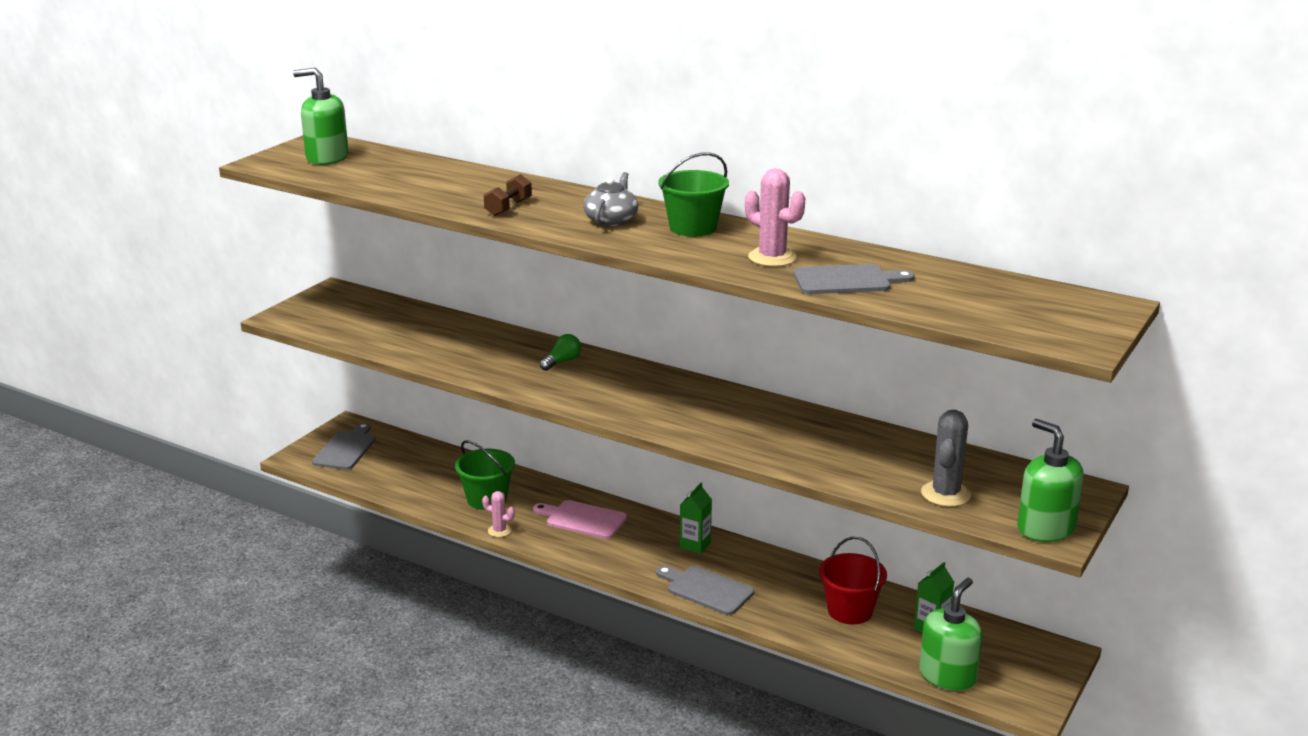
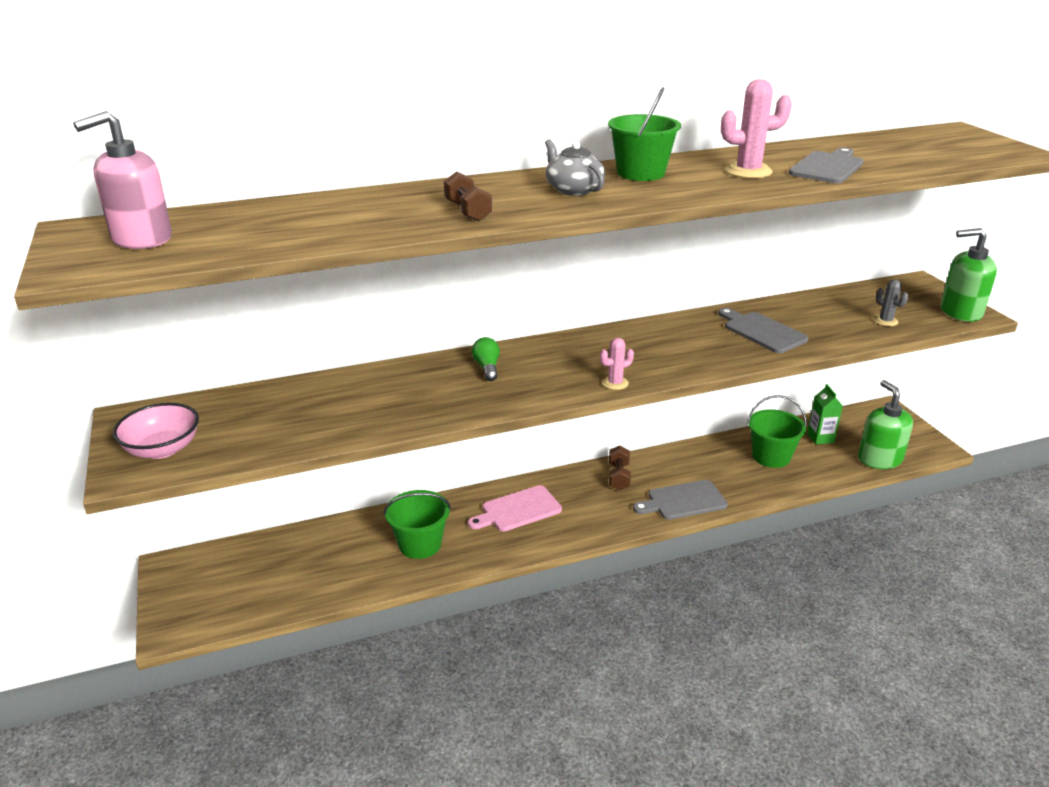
camera: 50 degrees left, 5 degrees up
green soap dispenser [293,68,348,165] -> pink soap dispenser [73,111,172,249]
grey cutting board [312,423,375,470] -> grey cutting board moved to [718,308,809,353]
pink cactus [482,491,515,537] -> pink cactus moved to [600,338,634,390]
green carton [680,483,712,554] -> brown dumbbell [609,446,631,490]
red bucket [819,537,887,625] -> green bucket [747,395,807,468]
grey cactus [921,410,971,507] -> grey cactus [874,279,908,326], size x0.59
none -> pink bowl [113,403,199,459]

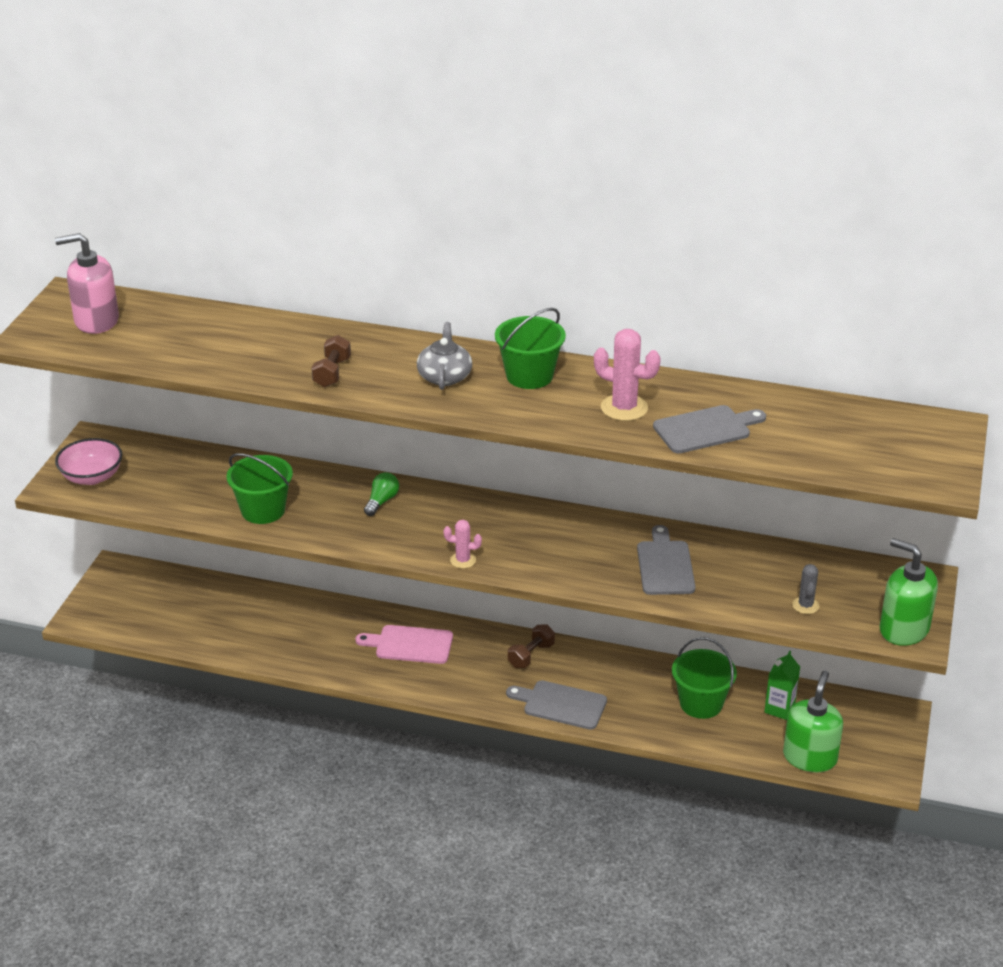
camera: 35 degrees right, 5 degrees up
green bucket [384,490,451,559] -> green bucket moved to [226,453,293,524]

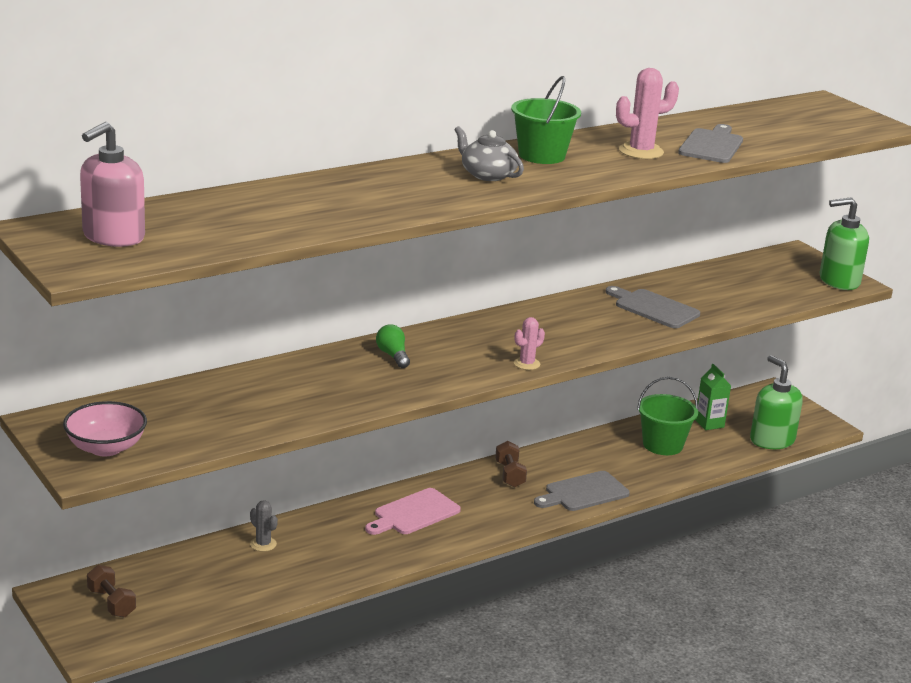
camera: 50 degrees left, 10 degrees down
green bucket [226,453,293,524] -> none
brown dumbbell [312,335,351,387] -> brown dumbbell moved to [87,565,136,617]
grey cactus [792,564,819,614] -> grey cactus moved to [250,500,278,552]

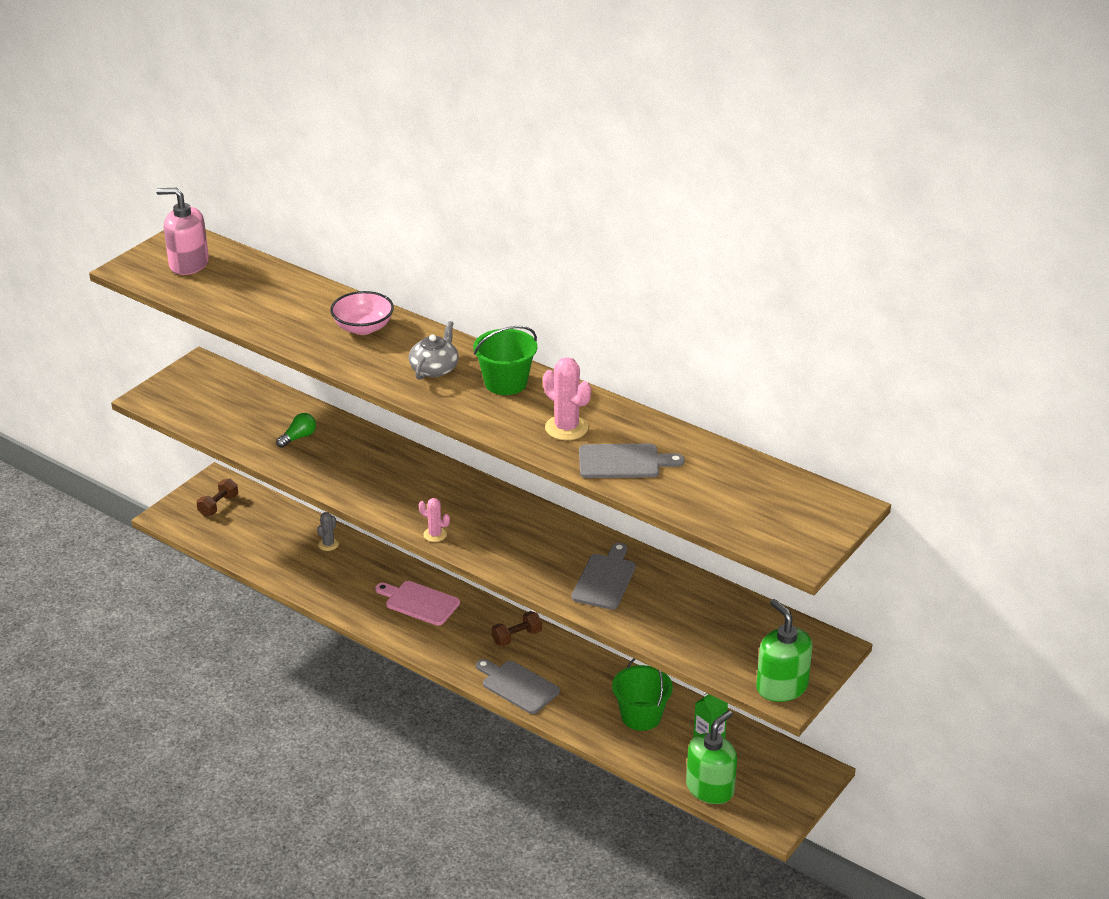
camera: 70 degrees right, 10 degrees up
pink bowl [63,401,147,456] -> pink bowl moved to [330,291,394,335]
green light bulb [376,324,410,368] -> green light bulb moved to [276,413,316,448]

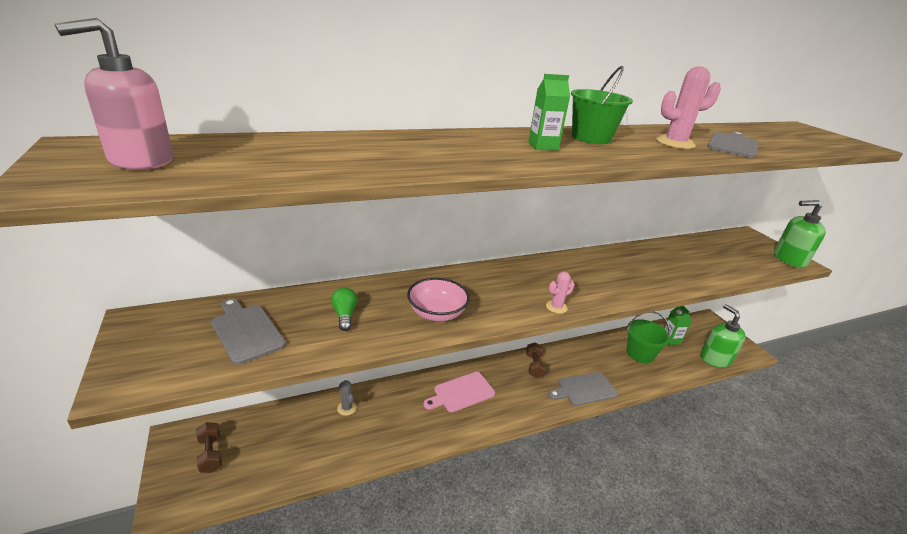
camera: 60 degrees left, 5 degrees down
pink bowl [330,291,394,335] -> pink bowl moved to [407,278,470,321]
grey teapot [409,321,459,380] -> green carton [528,74,570,151]
grey cutting board [571,542,636,610] -> grey cutting board moved to [211,298,286,365]

